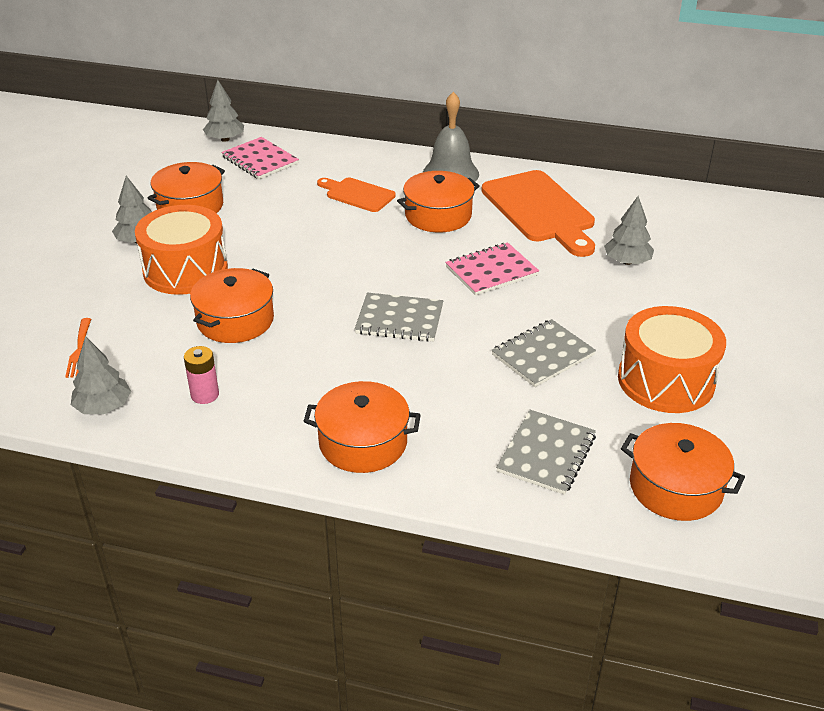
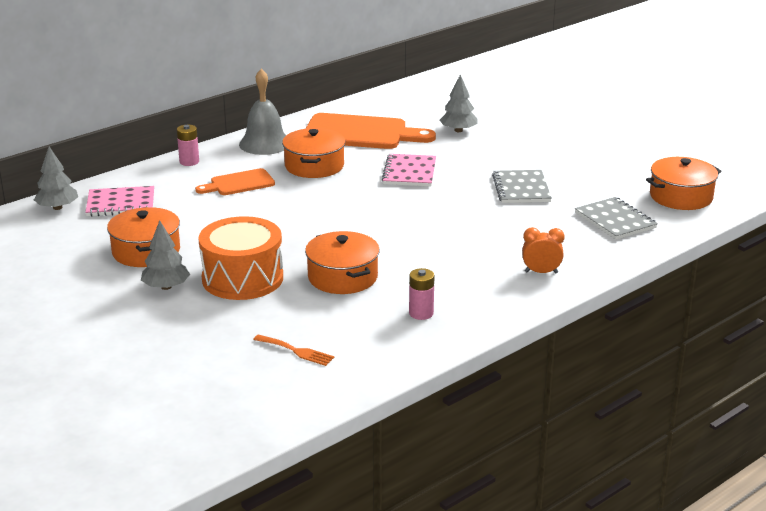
camera: 55 degrees left, 10 degrees down
grey tree [71,336,131,414] -> none
orange pot [304,381,421,473] -> orange clock [522,227,565,273]
grey notebook [355,293,443,342] -> none
orange drum [618,306,726,413] -> none
none -> pink battery [177,125,199,166]

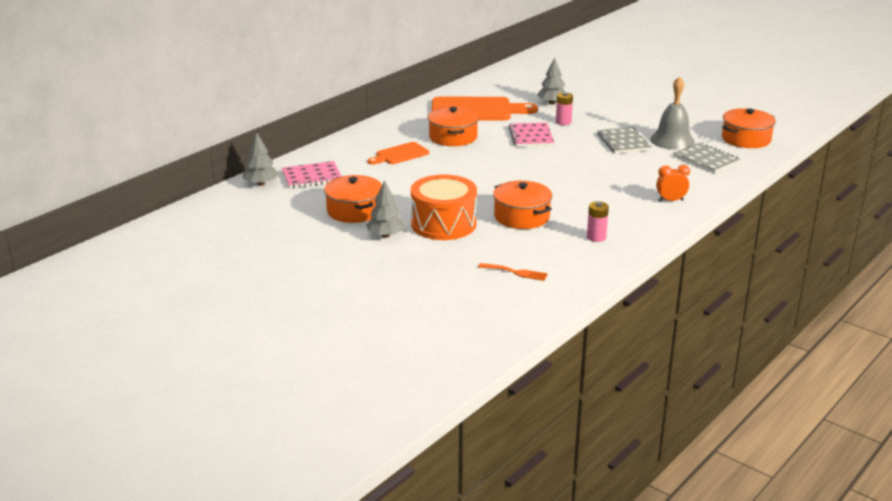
camera: 10 degrees left, 0 degrees up
pink battery [177,125,199,166] -> pink battery moved to [556,92,573,125]
grey bell [239,68,286,155] -> grey bell moved to [650,76,695,150]

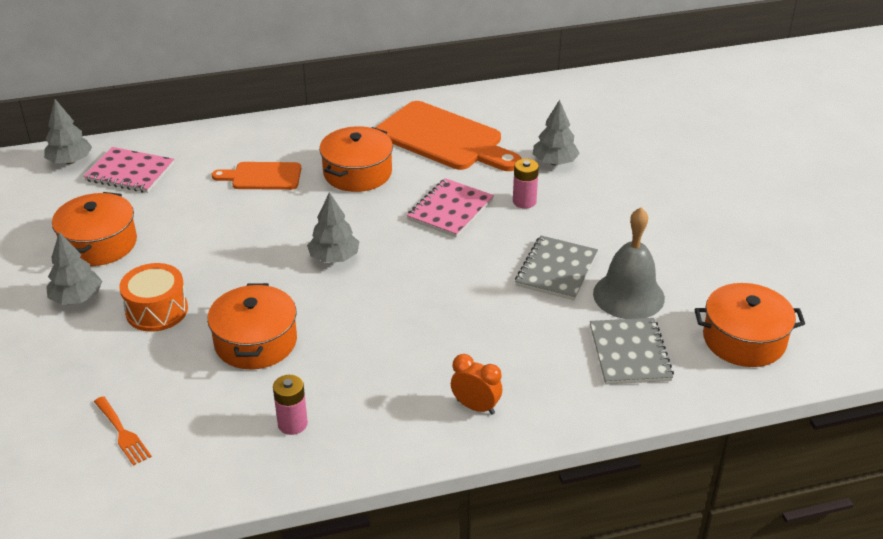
camera: 35 degrees right, 10 degrees up
orange drum [411,175,477,240] -> orange drum [119,263,188,332], size x0.66
none -> grey tree [307,192,359,263]

